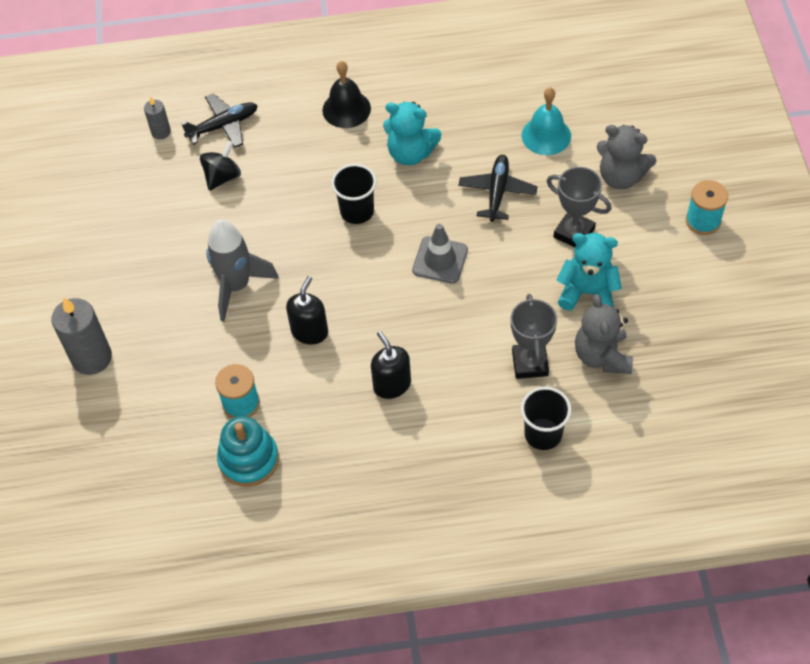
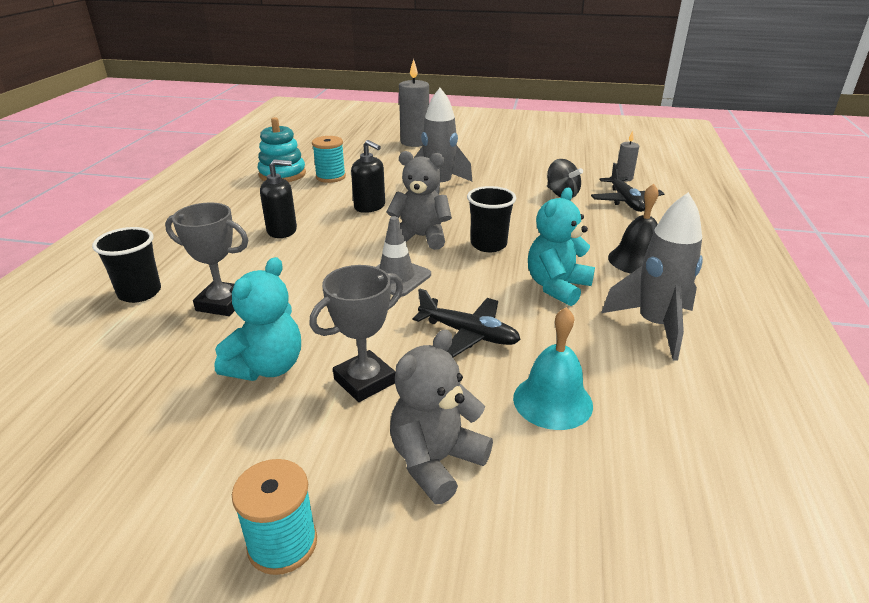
camera: 105 degrees right, 25 degrees down
grey teddy bear [575,294,633,374] -> grey teddy bear moved to [386,151,452,250]
none -> grey rocket [601,192,703,361]

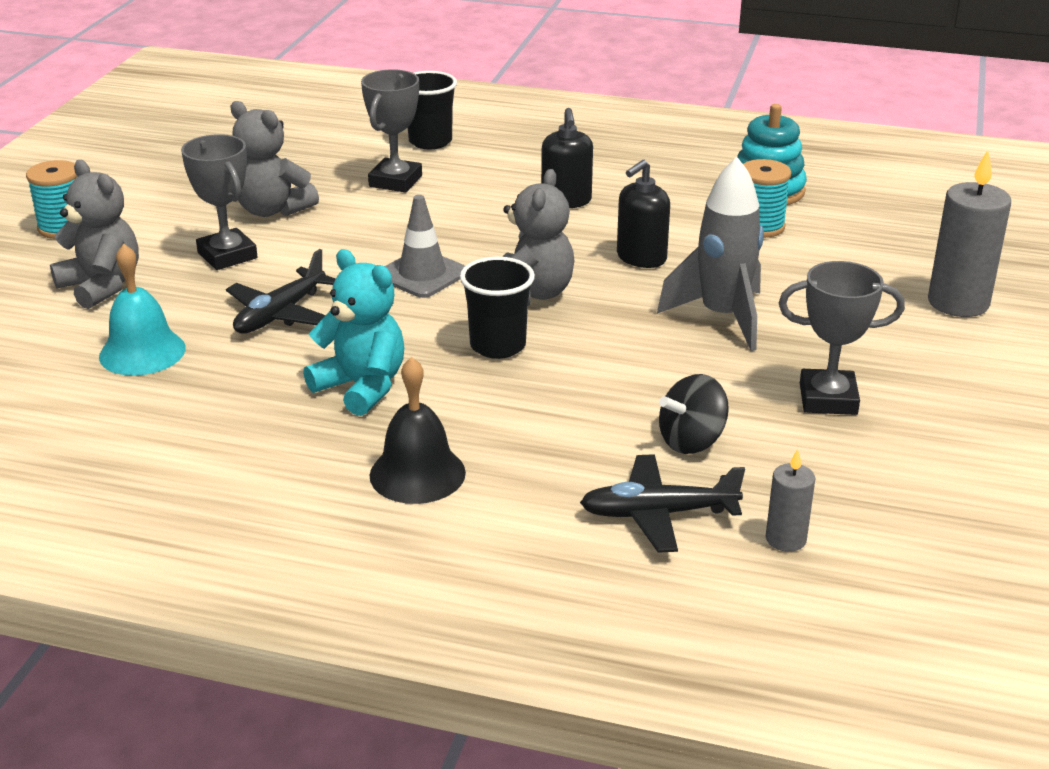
camera: 95 degrees right, 0 degrees up
turquoise teddy bear [214,257,301,381] -> grey teddy bear [230,101,319,217]
grey rocket [601,192,703,361] -> none
none -> grey trophy [779,261,905,415]

